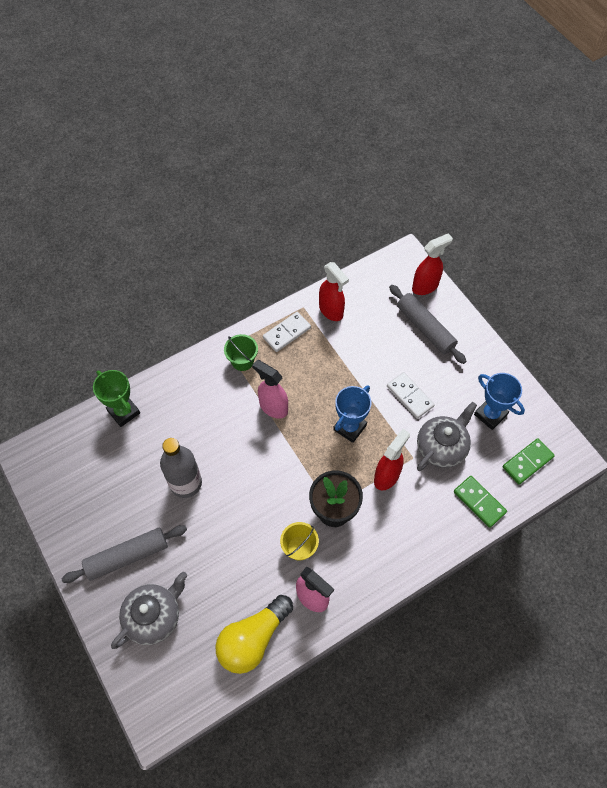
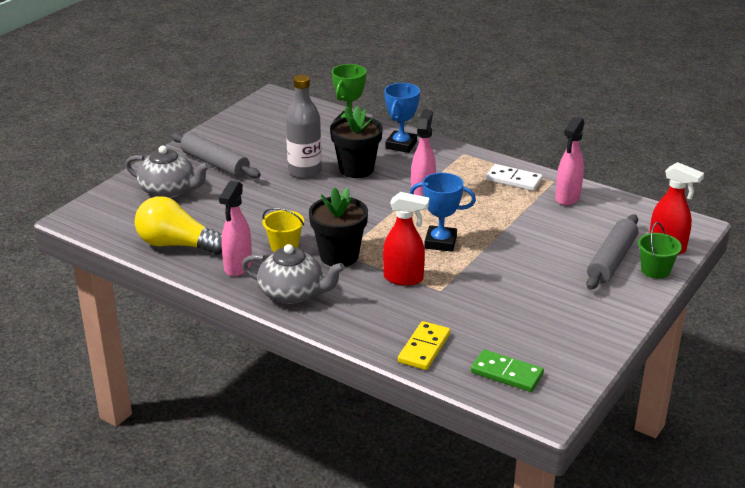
camera: 65 degrees right, 30 degrees down
green bucket [224,334,258,371] -> green bucket moved to [638,222,682,279]
red spray bottle [319,262,349,321] -> pink spray bottle [555,117,584,205]
white domino [387,372,435,419] -> none
grey teapot [417,402,477,471] -> grey teapot moved to [242,244,345,304]
green domino [454,476,507,528] -> yellow domino [398,321,450,370]
blue trophy [474,373,525,430] -> blue trophy moved to [385,83,420,153]
none -> black flower pot [330,106,383,178]

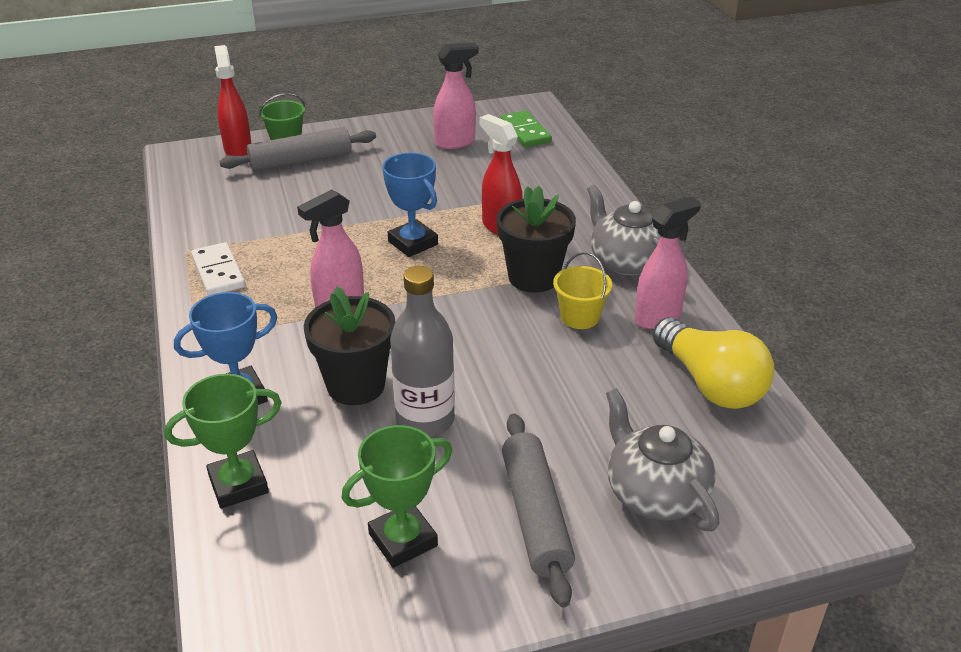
camera: 140 degrees left, 5 degrees up
yellow domino [398,321,450,370] -> none
pink spray bottle [555,117,584,205] -> pink spray bottle moved to [433,43,479,149]
none -> green trophy [341,425,452,568]

